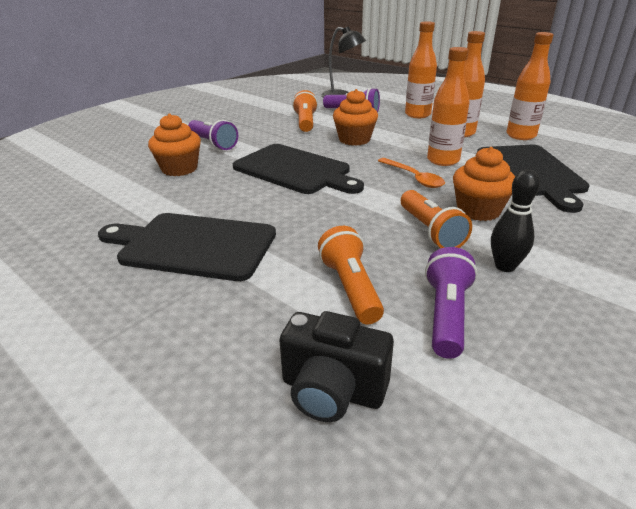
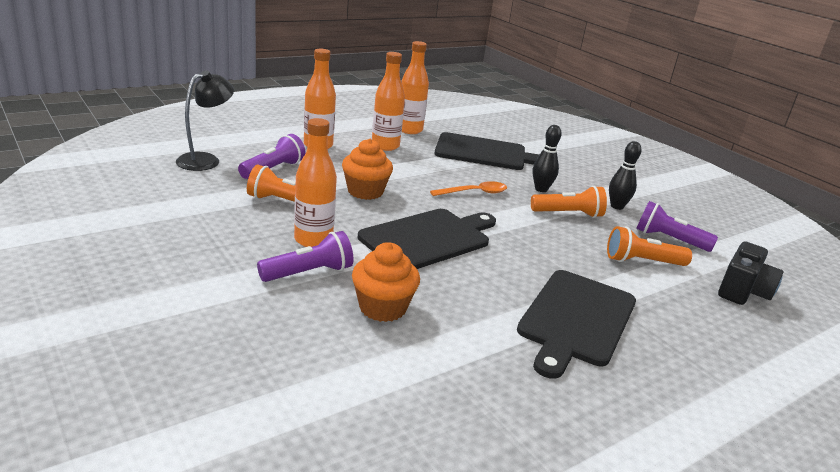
camera: 80 degrees left, 5 degrees down
orange bottle [427,47,470,166] -> orange bottle moved to [294,118,337,247]
orange cupcake [453,147,515,221] -> black bowling pin [533,125,562,192]

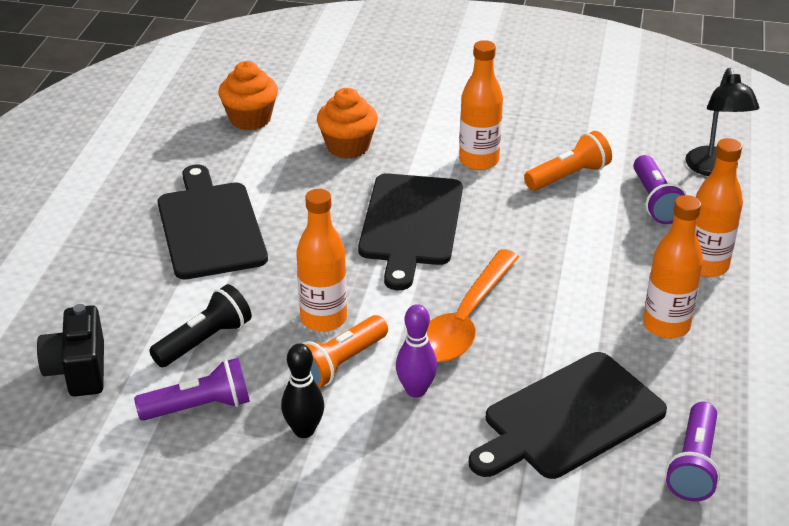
camera: 140 degrees right, 10 degrees up
purple flashlight [257,231,354,282] -> purple flashlight moved to [666,402,720,502]
orange cupcake [342,139,393,200] -> orange cupcake moved to [219,61,278,130]
orange bottle [401,41,429,134] -> orange bottle moved to [296,189,347,332]
orange spoon [430,181,507,196] -> orange spoon [427,249,519,362], size x1.63
black bowling pin [533,125,562,192] -> purple bowling pin [396,304,437,398]
orange flashlight [607,226,692,266] -> black flashlight [149,284,252,367]

